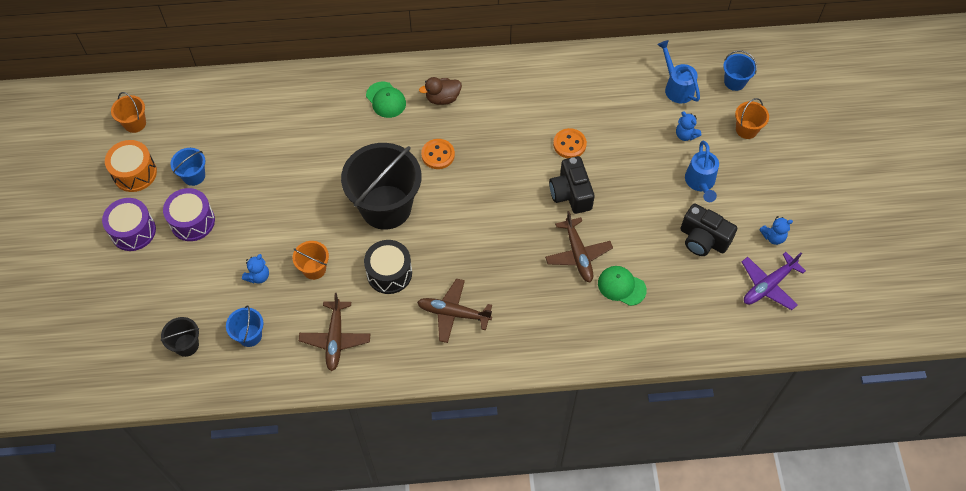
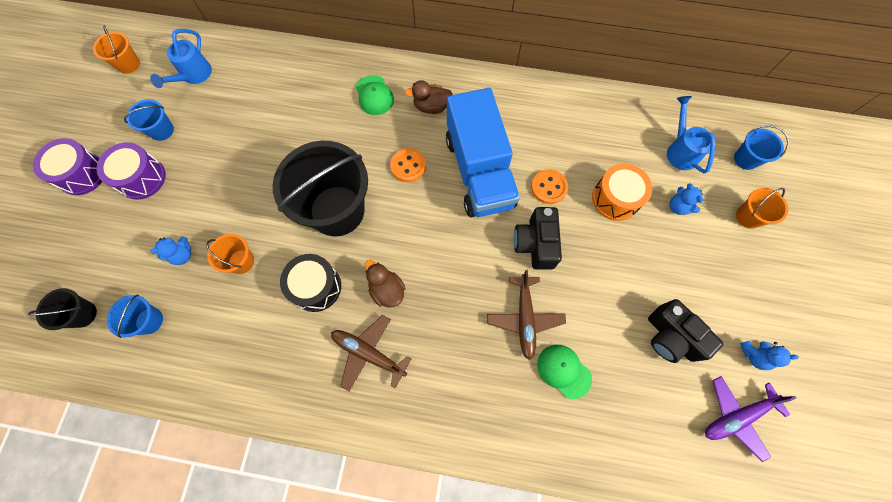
camera: 15 degrees right, 10 degrees up
orange drum [105,140,157,192] -> orange drum moved to [592,163,652,221]
brown plane [299,293,370,372] -> none
blue watering can [685,141,719,202] -> blue watering can moved to [150,29,212,88]
none -> brown duck [365,260,406,307]
none -> blue truck [446,88,520,217]

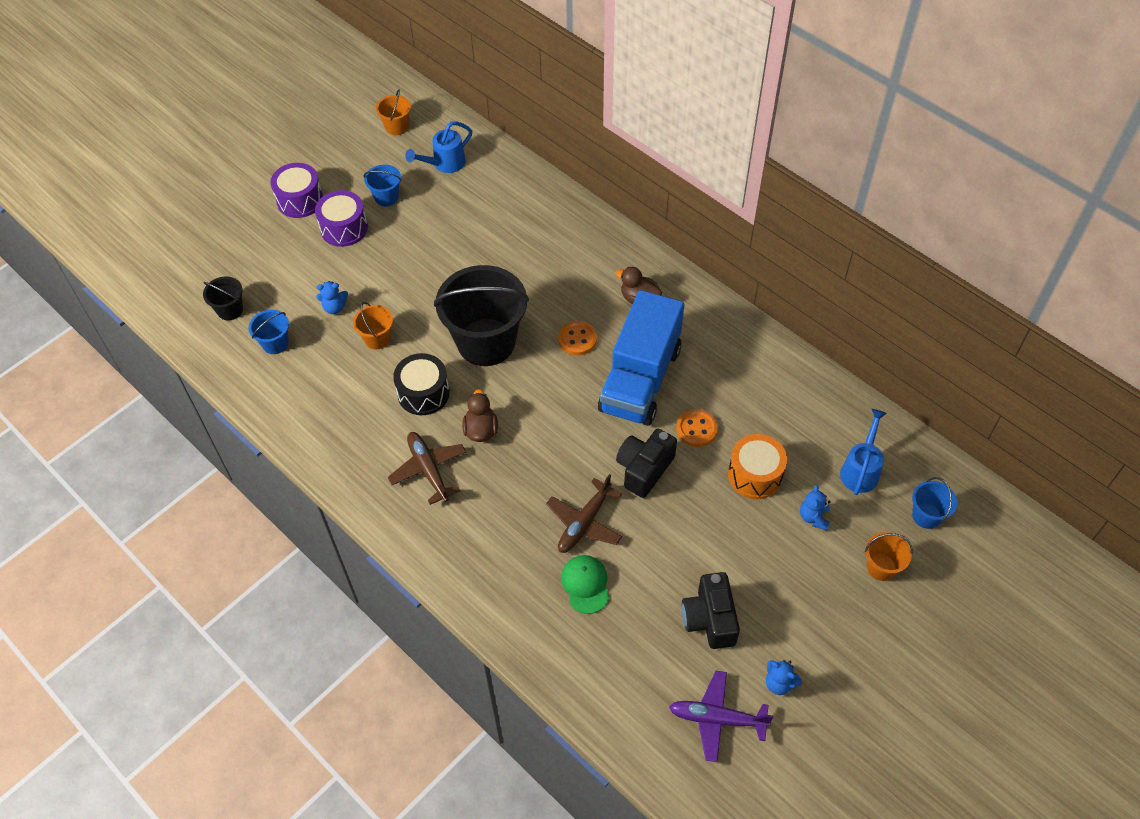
camera: 35 degrees right, 15 degrees down
green cap [356,75,394,115] -> none

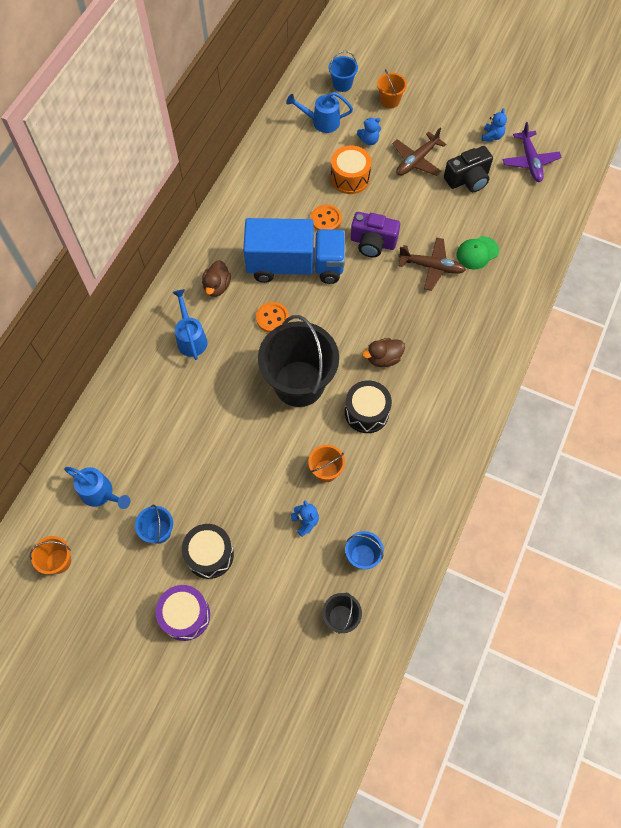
camera: 110 degrees left, 10 degrees up
purple drum [315,190,368,247] -> black drum [182,524,234,579]
brown plane [388,432,466,505] -> brown plane moved to [392,128,446,176]
black camera [616,429,677,498] -> purple camera [351,212,400,257]
none -> blue watering can [172,289,208,360]

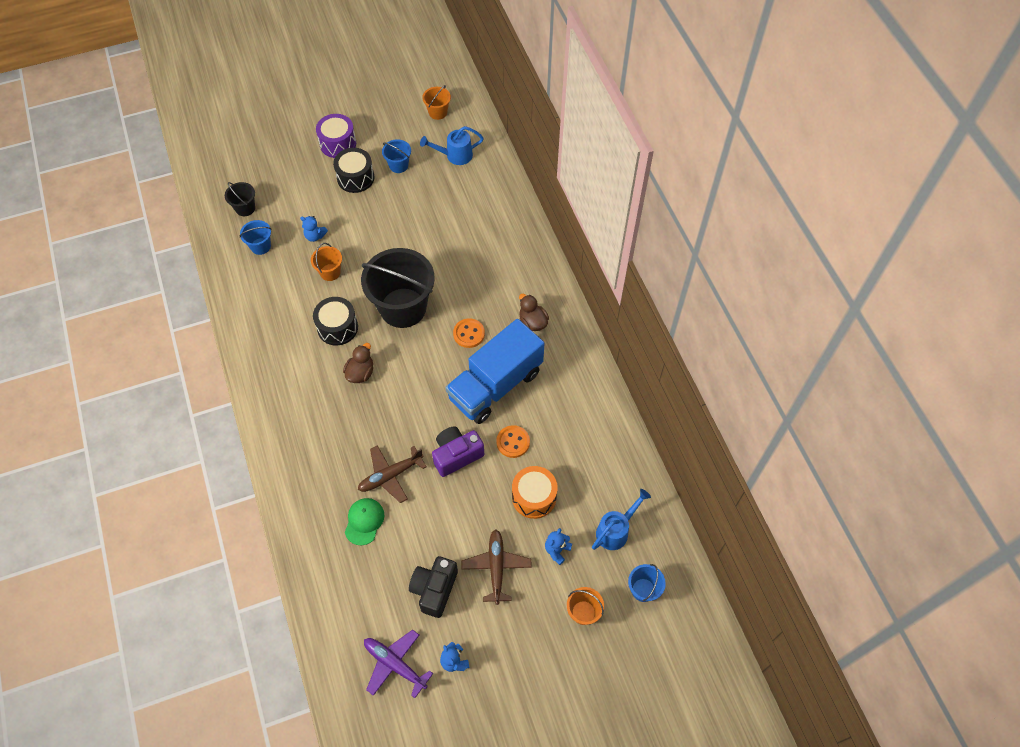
camera: 135 degrees right, 5 degrees down
blue watering can [172,289,208,360] -> none

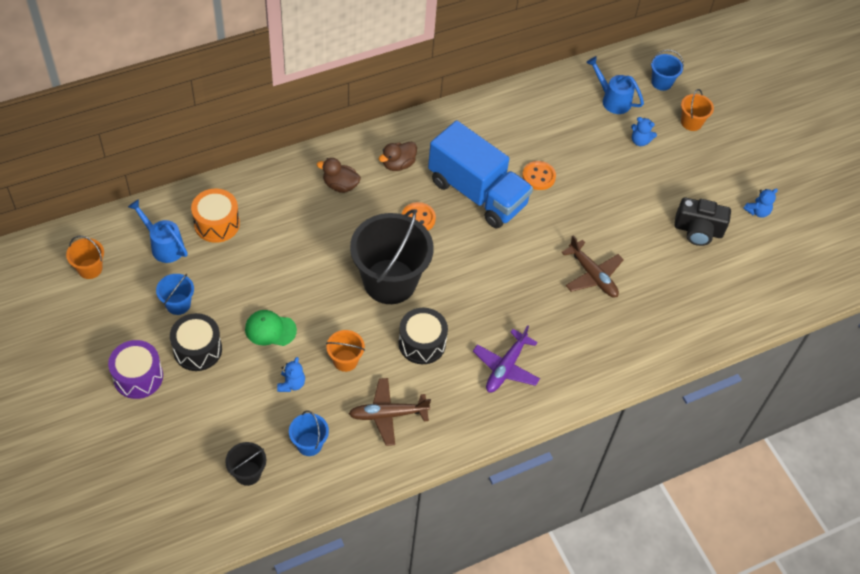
camera: 100 degrees left, 5 degrees down
brown duck [343,343,373,383] -> brown duck moved to [317,158,361,193]
green cap [345,498,384,545] -> green cap moved to [245,310,297,346]
purple plane [364,630,433,698] -> purple plane moved to [473,325,540,392]
blue watering can [420,126,484,165] -> blue watering can turned 150 degrees clockwise [128,199,188,263]
purple camera [432,427,484,477] -> none
brown plane [462,529,532,605] -> brown plane moved to [349,378,431,446]
orange drum [512,466,558,519] -> orange drum moved to [191,189,240,243]

